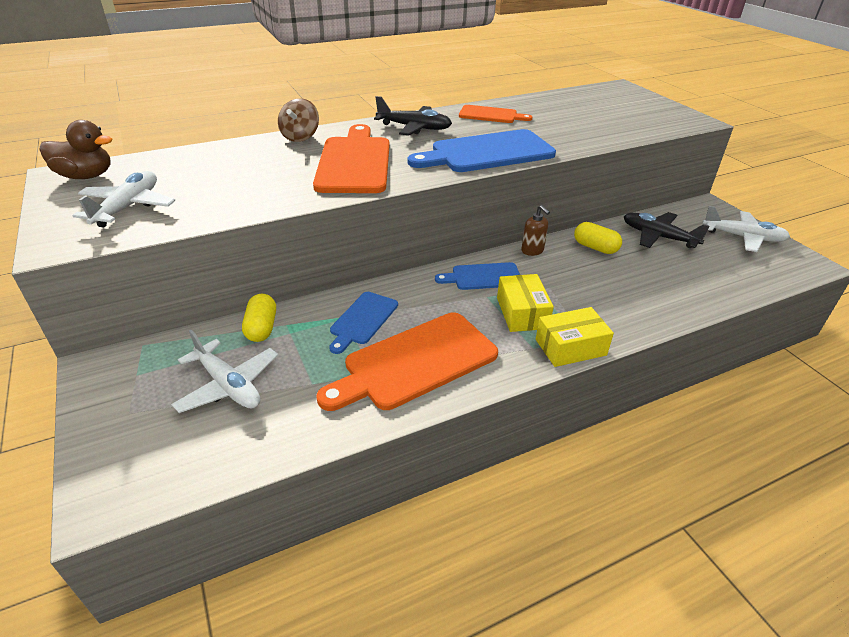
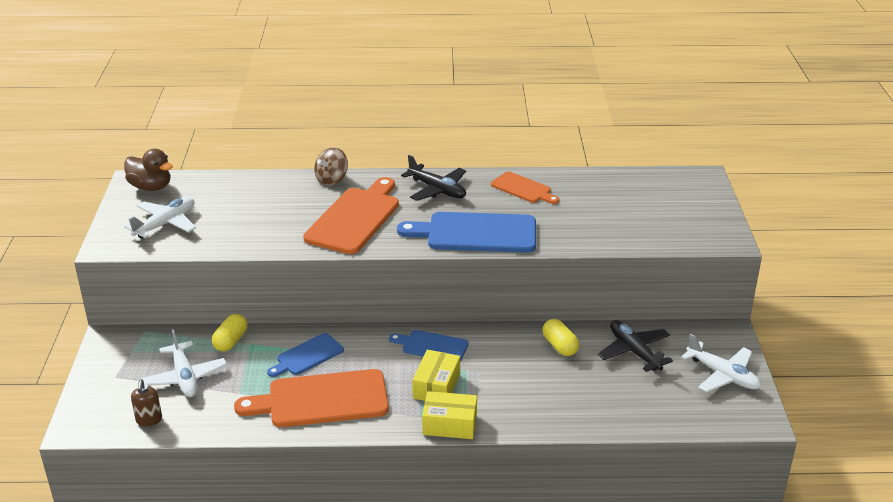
camera: 25 degrees right, 5 degrees down
brown soap dispenser [522,205,550,256] -> brown soap dispenser moved to [131,379,162,426]

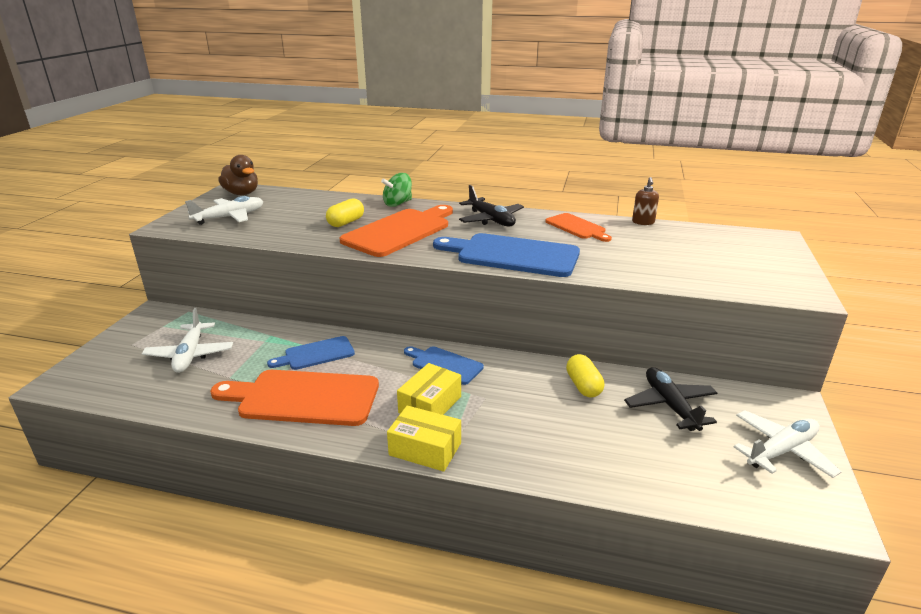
camera: 15 degrees right, 5 degrees down
brown soap dispenser [131,379,162,426] -> brown soap dispenser moved to [632,177,659,225]
yellow capsule [212,314,248,352] -> yellow capsule moved to [326,198,364,227]
brown spinning top [314,147,348,186] -> green spinning top [381,173,412,207]
white plane [681,333,761,392] -> white plane turned 90 degrees counterclockwise [734,410,842,478]

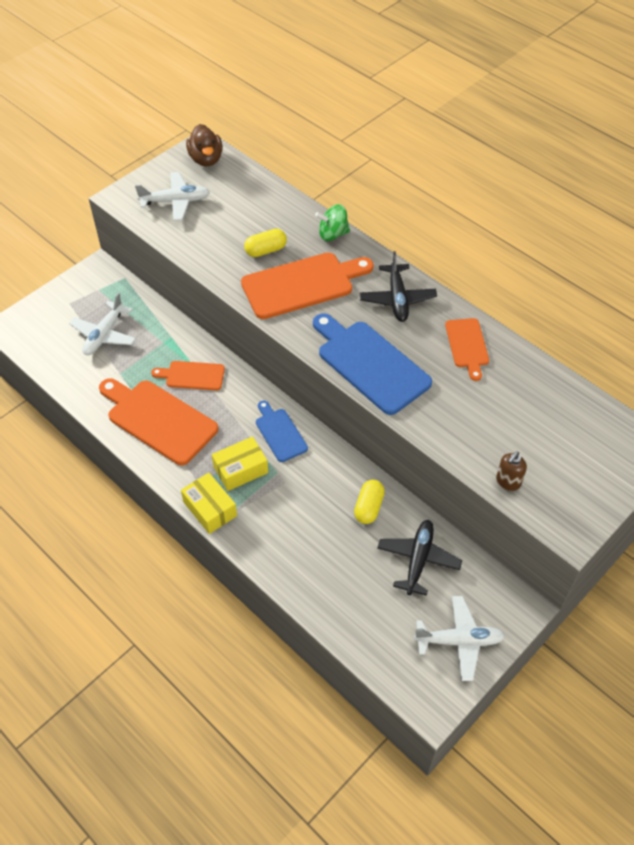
camera: 30 degrees right, 25 degrees up
blue cutting board [267,336,355,370] -> orange cutting board [151,361,225,390]
brown soap dispenser [632,177,659,225] -> brown soap dispenser moved to [496,451,527,491]

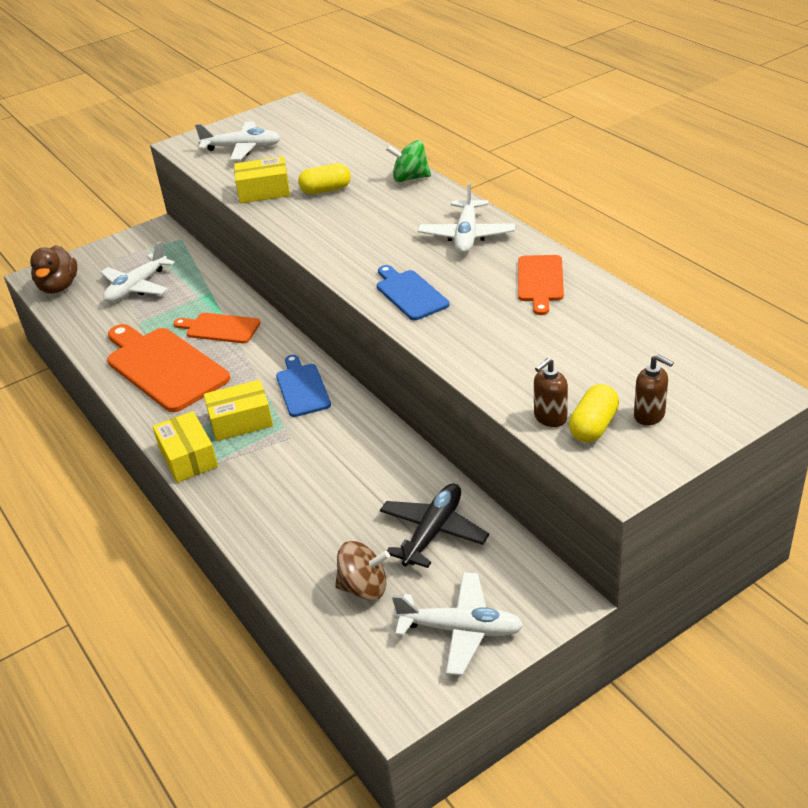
camera: 15 degrees right, 15 degrees down
brown duck [186,124,223,166] -> brown duck moved to [30,245,78,294]
orange cutting board [241,253,374,319] -> none
blue cutting board [313,313,432,415] -> blue cutting board [377,265,449,320], size x0.56
yellow capsule [354,480,385,524] -> yellow capsule moved to [569,384,619,443]
black plane [359,251,437,322] -> white plane [418,182,515,254]
none -> yellow box [234,156,290,203]
none -> brown spinning top [335,541,390,600]
none -> brown soap dispenser [634,354,674,425]

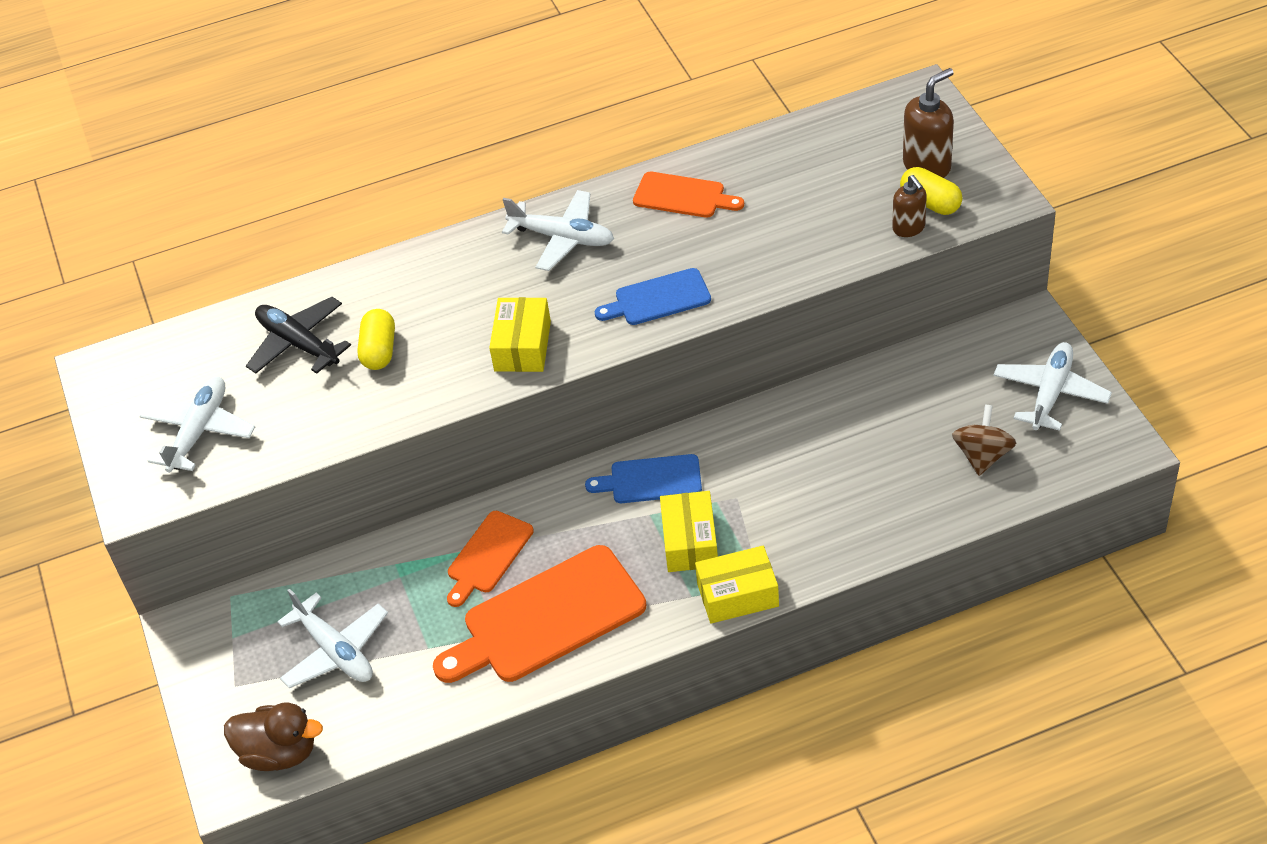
camera: 75 degrees left, 10 degrees up
yellow box [234,156,290,203] -> yellow box moved to [489,297,551,372]
black plane [380,483,489,568] -> black plane moved to [246,297,351,374]
green spinning top [386,140,431,182] -> none
brown soap dispenser [634,354,674,425] -> brown soap dispenser [903,68,954,178], size x1.57

